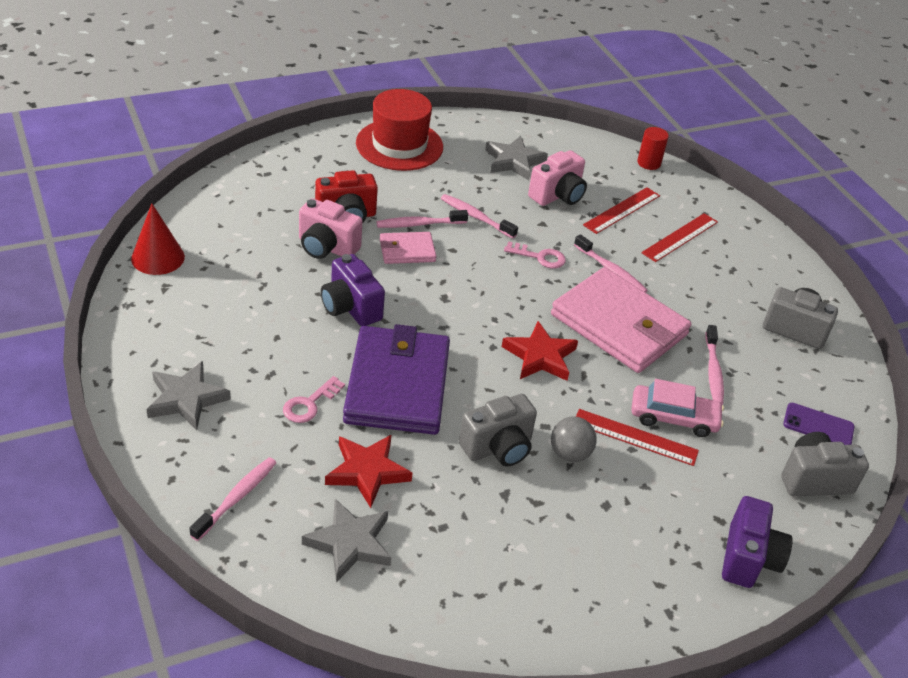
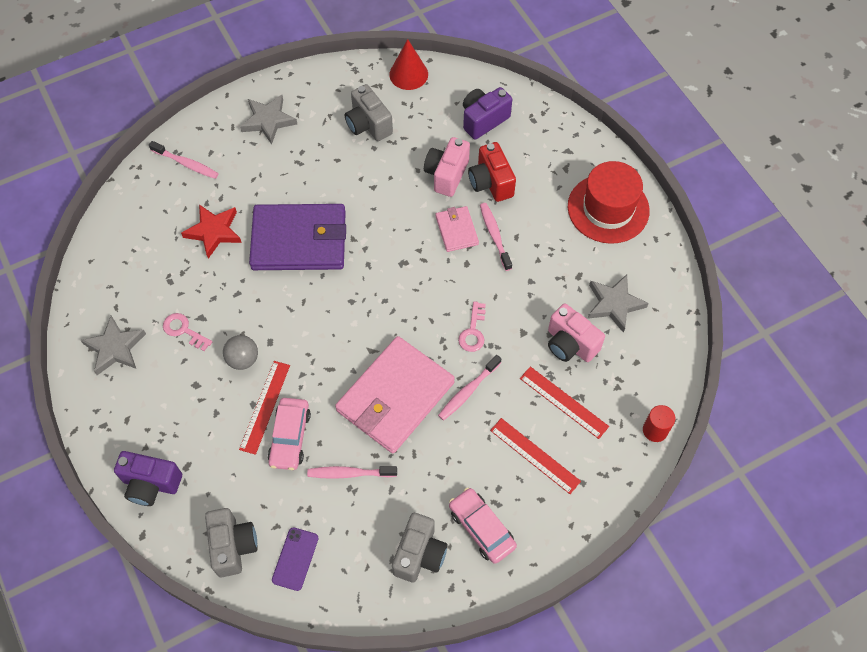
camera: 90 degrees right, 20 degrees up
pink key [283,376,345,423] -> pink key moved to [163,313,212,351]
grey star [302,499,391,583] -> grey star moved to [81,316,146,375]
purple camera [321,254,385,326] -> purple camera moved to [463,87,512,140]
pink toothbrush [441,194,518,239] -> none
grey camera [459,394,537,466] -> grey camera moved to [345,84,393,141]
red star [502,321,578,381] -> none
none -> pink car [449,487,517,564]

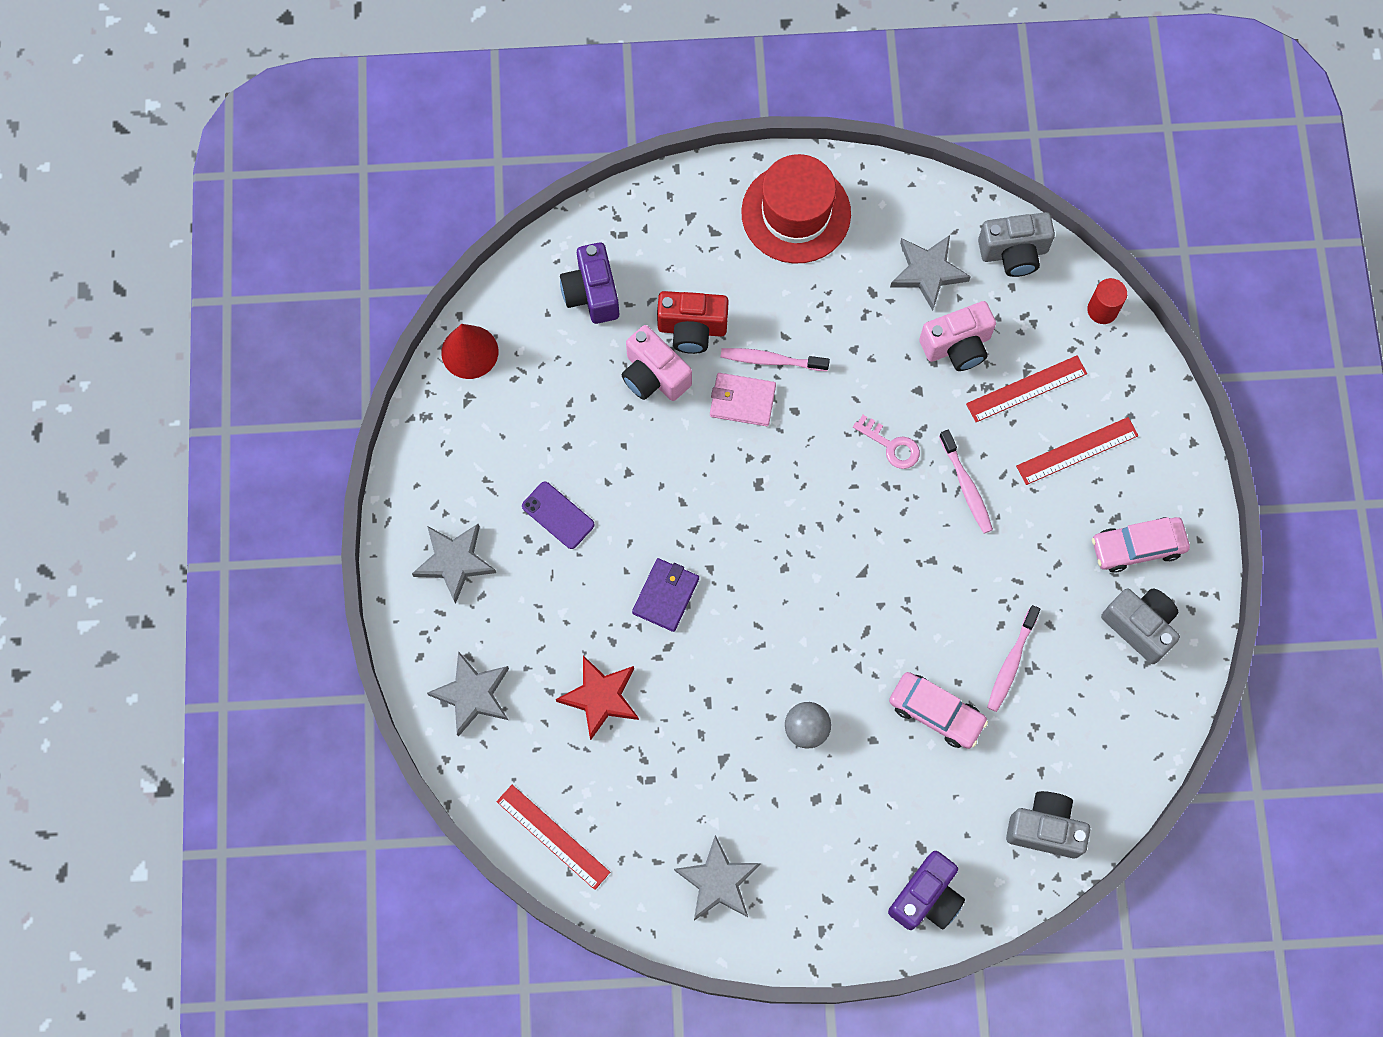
camera: 65 degrees left, 10 degrees up
pink toothbrush [149,141,219,179] -> grey star [427,651,509,737]
pink key [163,313,212,351] -> none
red ruler [239,361,290,455] -> red ruler moved to [497,785,610,890]
purple wallet [249,204,346,270] -> purple wallet [632,558,699,632], size x0.48
purple phone [272,527,318,591] -> purple phone moved to [522,481,595,549]
pink wallet [335,336,455,453] -> none
grey camera [345,84,393,141] -> grey camera moved to [978,212,1055,277]

